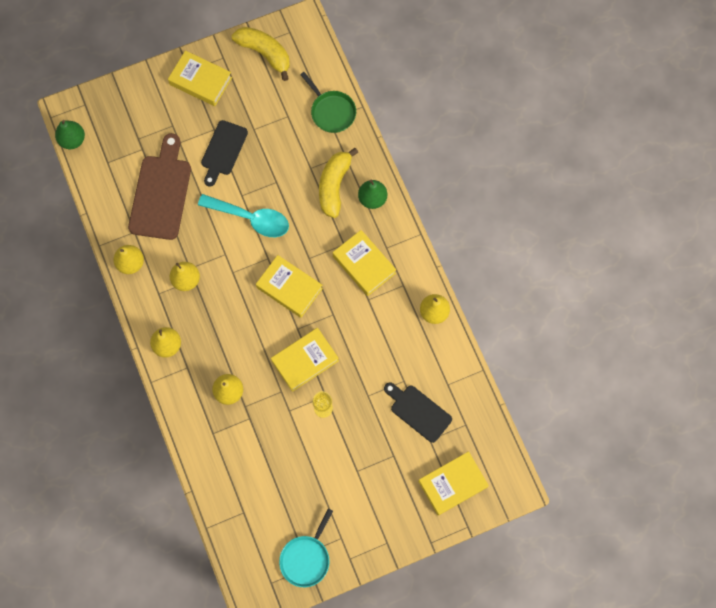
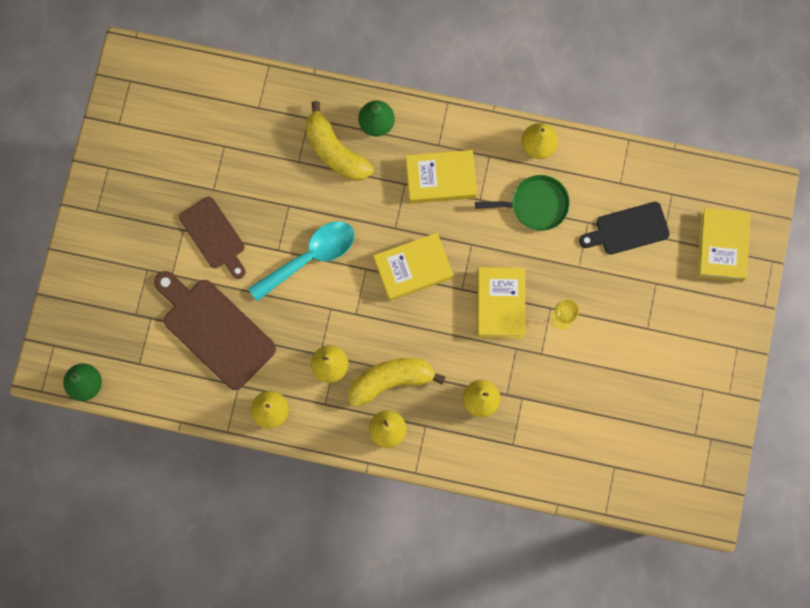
camera: 55 degrees left, 5 degrees up
yellow book [168,51,232,106] -> none
black cutting board [201,120,248,187] -> brown cutting board [179,197,246,279]
yellow banana [232,27,290,81] -> yellow banana moved to [348,358,445,407]
turquoise pan [279,508,333,587] -> none
green pan [300,72,356,133] -> green pan moved to [475,175,570,231]

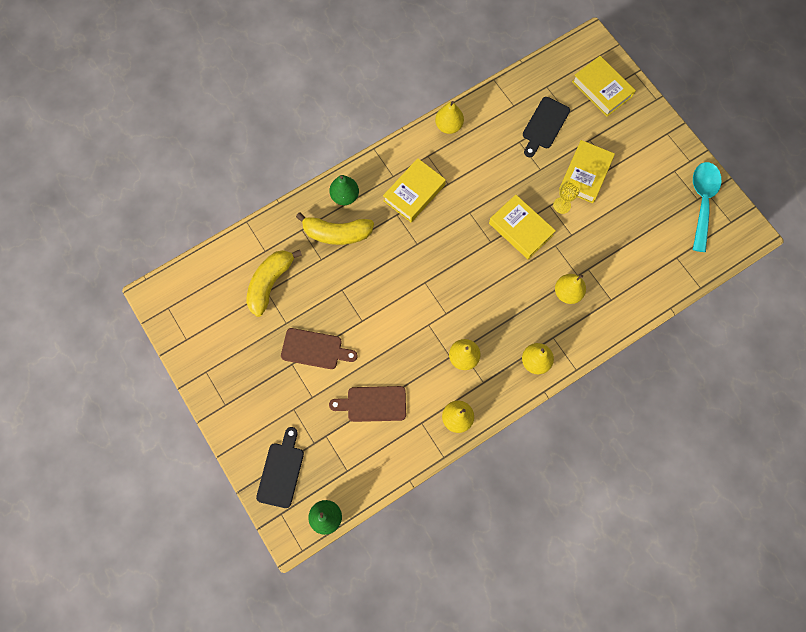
camera: 45 degrees left, 5 degrees down
brown cutting board [154,271,276,390] -> brown cutting board [329,386,406,422], size x0.64
turquoise spoon [248,221,354,301] -> turquoise spoon moved to [693,162,722,252]
yellow banana [348,358,445,407] -> yellow banana moved to [246,249,302,317]
yellow book [373,233,453,301] -> yellow book moved to [559,140,615,203]
green pan [475,175,570,231] -> none
none -> black cutting board [256,427,304,508]

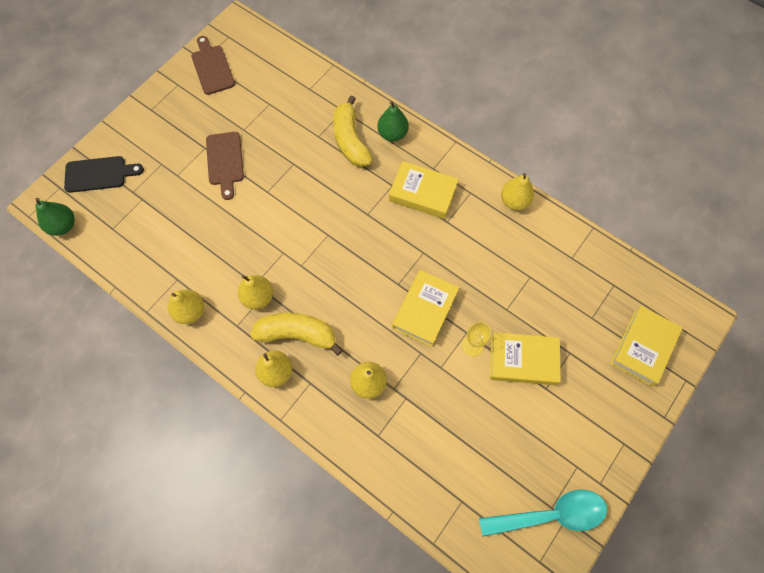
camera: 70 degrees right, 5 degrees down
yellow banana [246,249,302,317] -> yellow banana moved to [250,313,343,356]
brown cutting board [329,386,406,422] -> brown cutting board moved to [191,36,235,95]
black cutting board [523,97,570,157] -> none

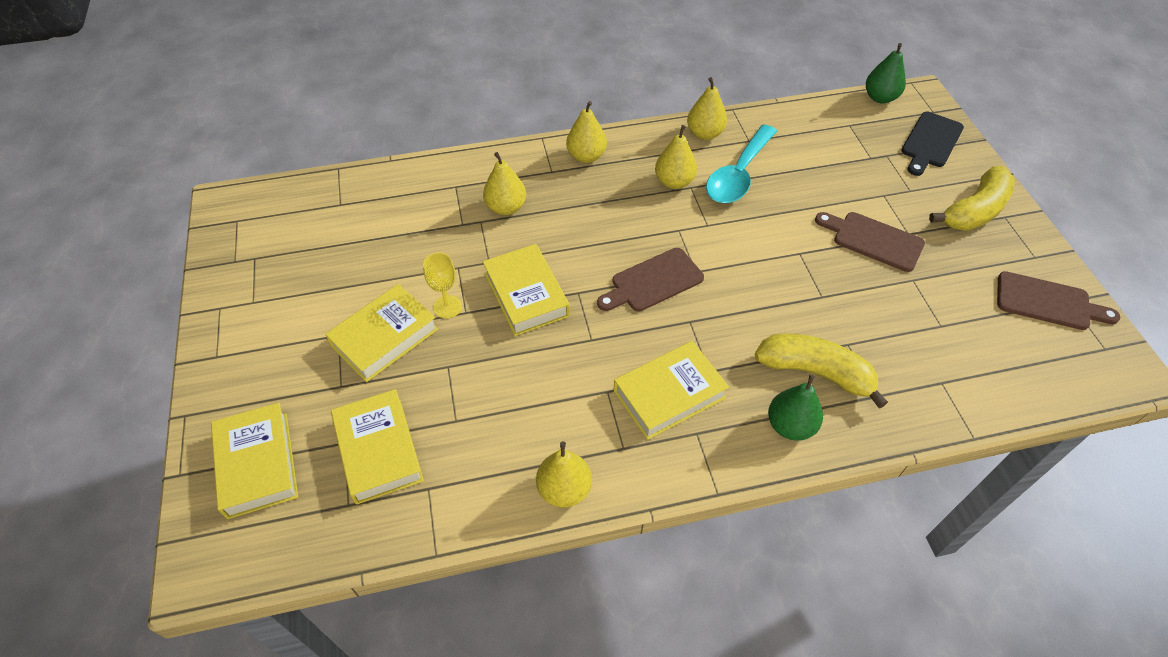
camera: 130 degrees right, 15 degrees down
yellow banana [250,313,343,356] -> yellow banana moved to [929,166,1015,231]
turquoise spoon [479,490,607,537] -> turquoise spoon moved to [706,124,777,203]
none -> yellow book [331,389,424,505]
none -> brown cutting board [597,248,704,311]

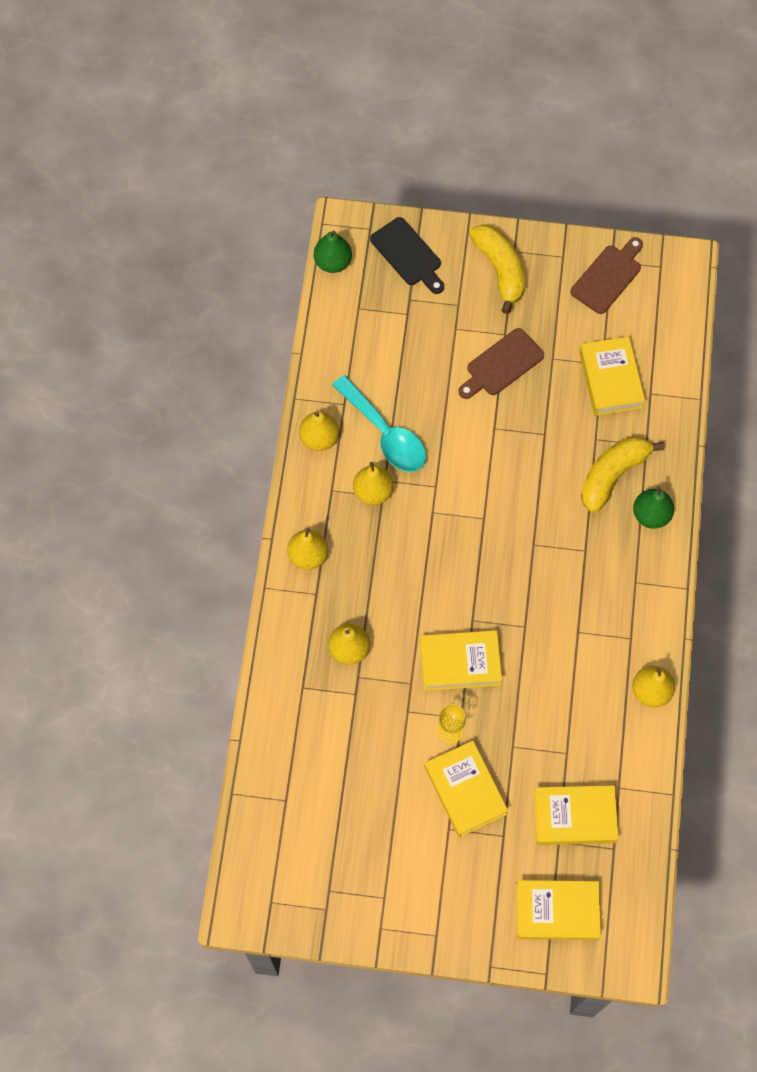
camera: 70 degrees left, 15 degrees up
brown cutting board [597,248,704,311] -> none
yellow book [614,341,729,440] -> yellow book moved to [579,337,645,416]

